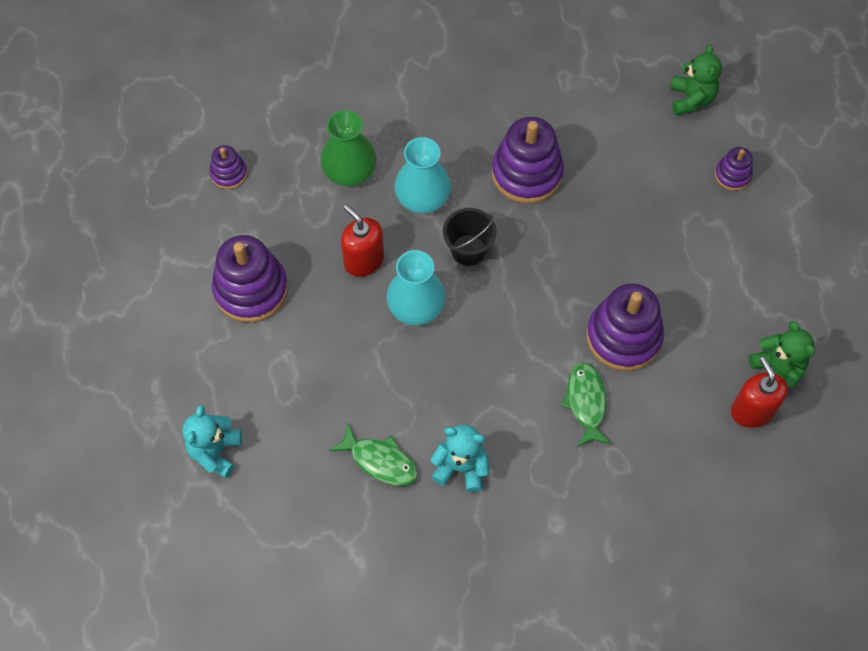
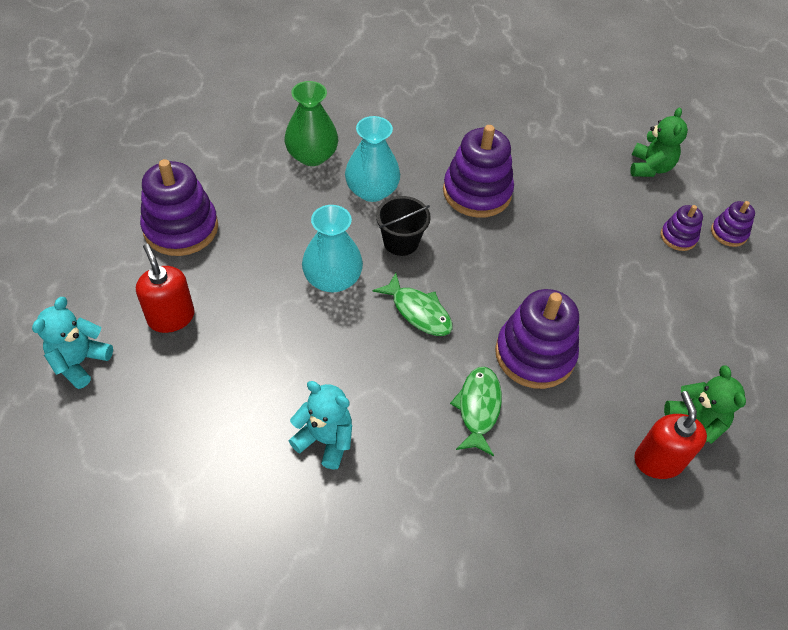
camera: 10 degrees right, 10 degrees down
purple stacking toy [210,145,247,189] -> purple stacking toy moved to [711,201,755,247]
green fish [330,423,418,486] -> green fish moved to [373,273,453,336]
red soap dispenser [341,205,384,277] -> red soap dispenser moved to [136,243,195,333]

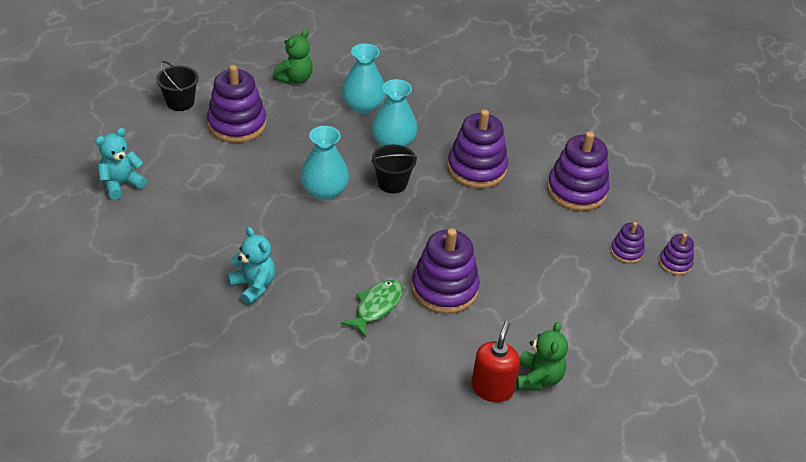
camera: 25 degrees right, 10 degrees down
red soap dispenser [136,243,195,333] -> none
green vase [284,81,338,166] -> turquoise vase [342,43,386,114]
green fish [373,273,453,336] -> none
green teddy bear [631,108,688,177] -> green teddy bear moved to [272,30,313,84]
none -> black bucket [156,61,199,111]
none -> purple stacking toy [547,131,609,211]

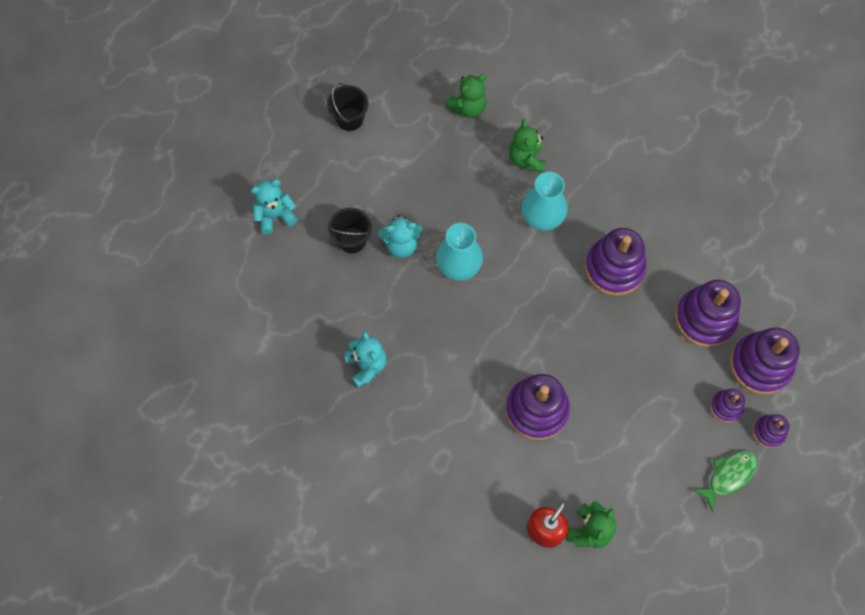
camera: 20 degrees right, 25 degrees up
purple stacking toy [207,65,266,143] -> purple stacking toy moved to [730,328,800,395]
green fish [341,279,403,338] -> green fish moved to [692,450,758,512]
turquoise vase [342,43,386,114] -> green teddy bear [509,120,546,173]
black bucket [371,144,417,193] -> black bucket moved to [327,208,372,253]
none -> turquoise teddy bear [378,215,423,258]

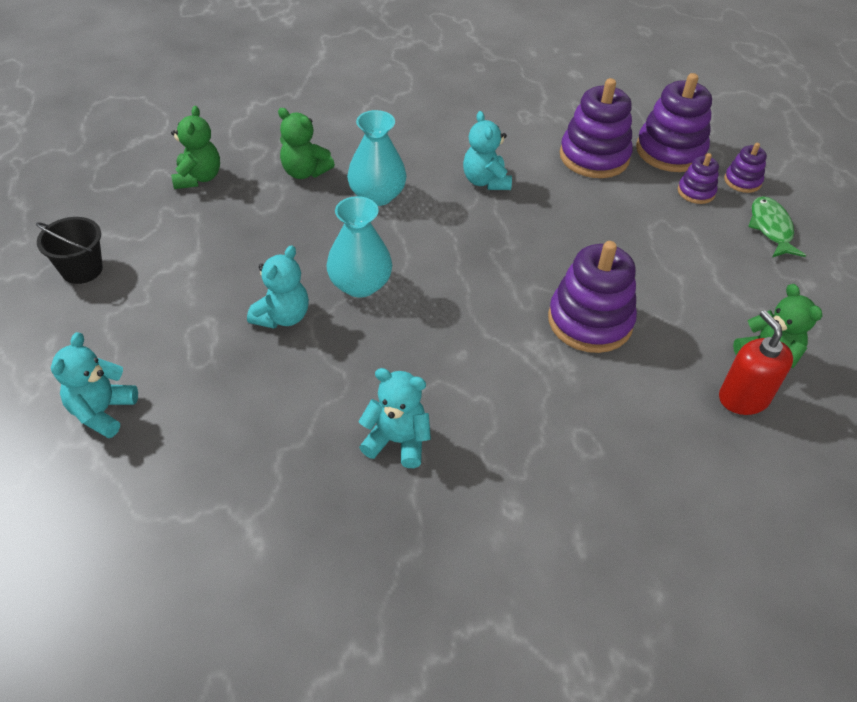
camera: 55 degrees left, 20 degrees down
black bucket [327,208,372,253] -> none
purple stacking toy [585,228,647,296] -> turquoise teddy bear [463,111,512,190]

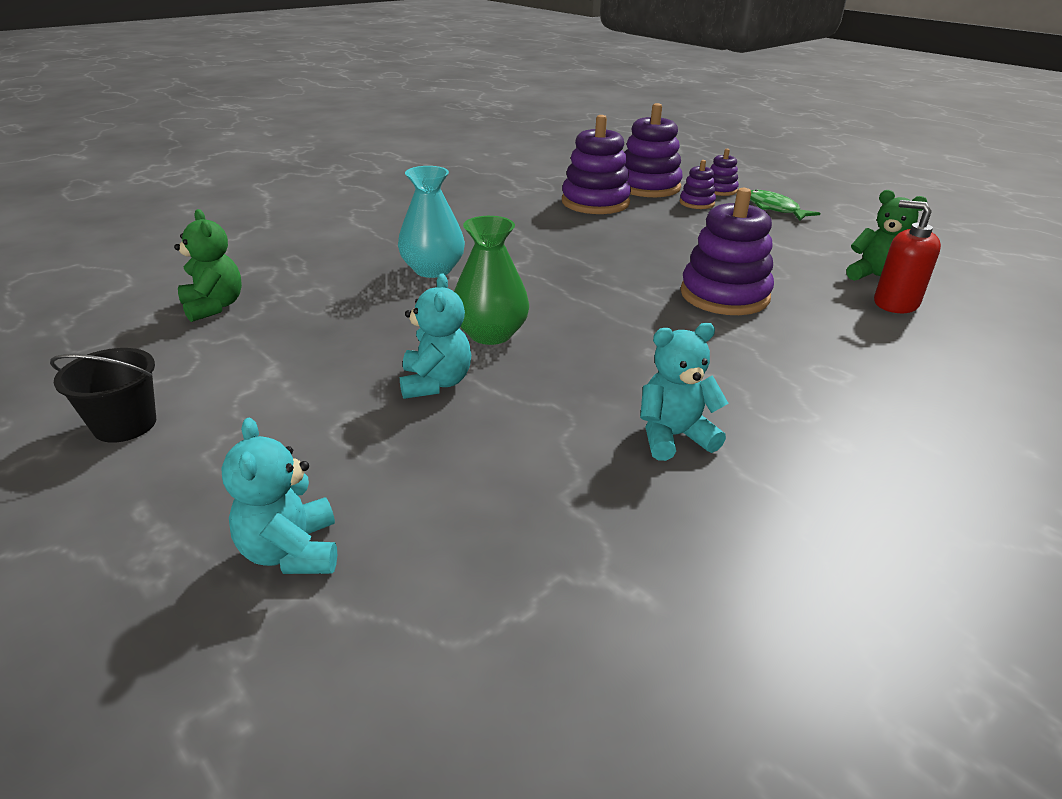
camera: 30 degrees left, 15 degrees down
green teddy bear [278,108,335,179] -> none
turquoise vase [326,196,392,298] -> green vase [454,216,529,345]
turquoise teddy bear [463,111,512,190] -> none

